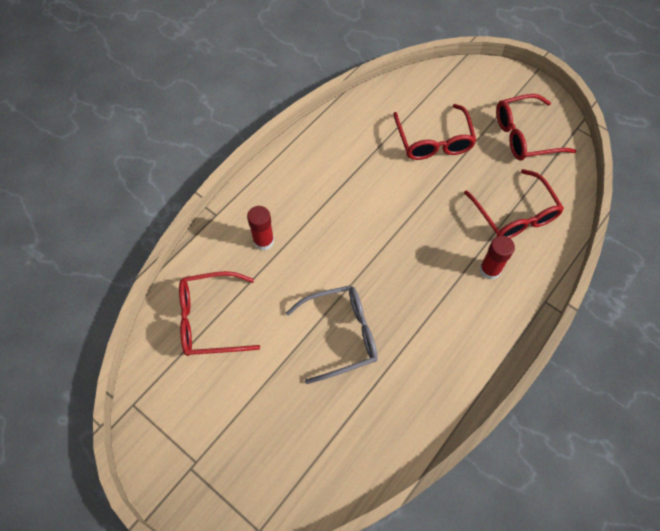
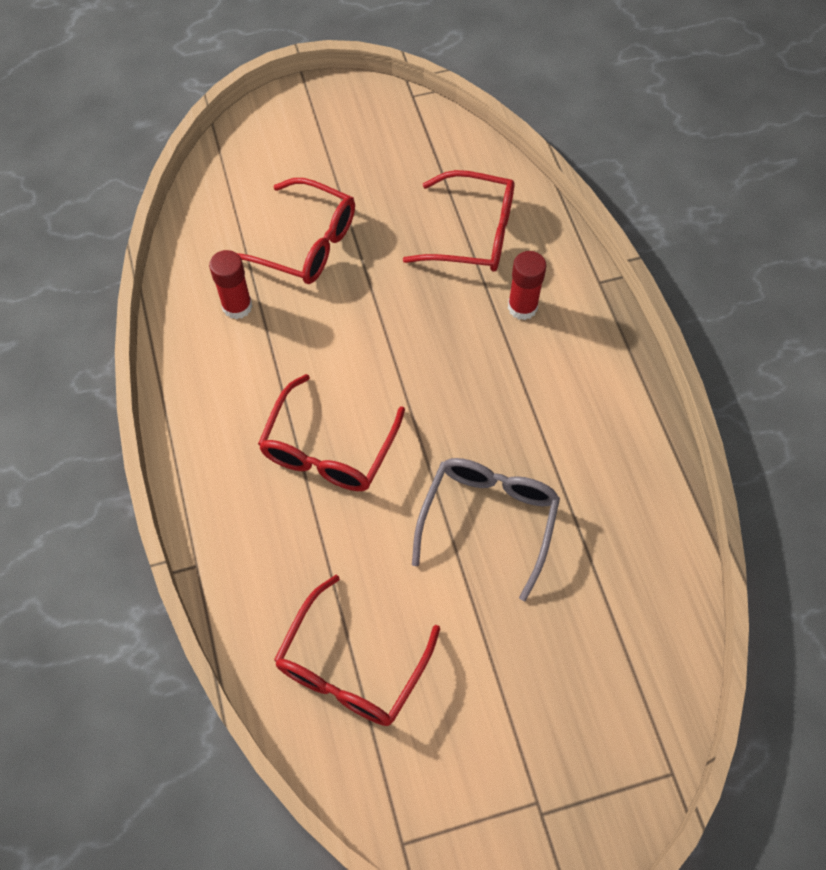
camera: 55 degrees left, 0 degrees up
red glue stick [247,206,274,251] -> red glue stick moved to [209,250,253,319]
red glasses [496,94,576,161] -> red glasses moved to [258,374,405,491]

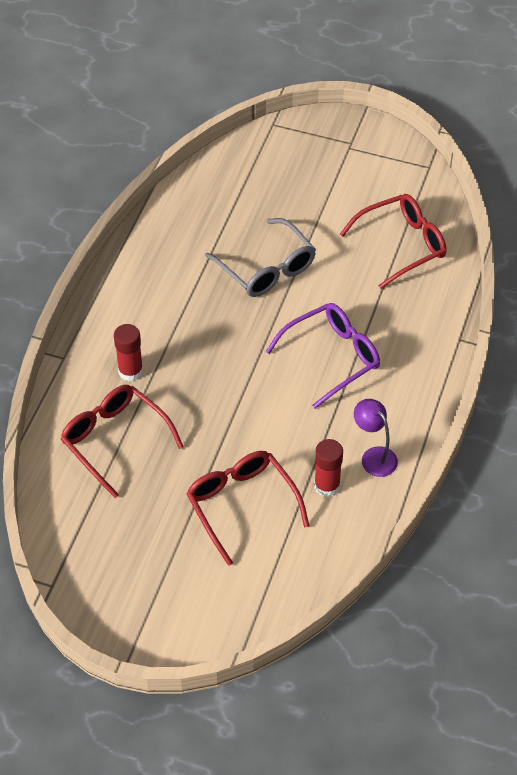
camera: 145 degrees left, 10 degrees down
red glasses [258,374,405,491] -> purple glasses [266,303,380,409]
grey glasses [412,458,560,601] -> grey glasses turned 90 degrees counterclockwise [205,218,316,297]
none -> purple lamp [354,399,398,477]

